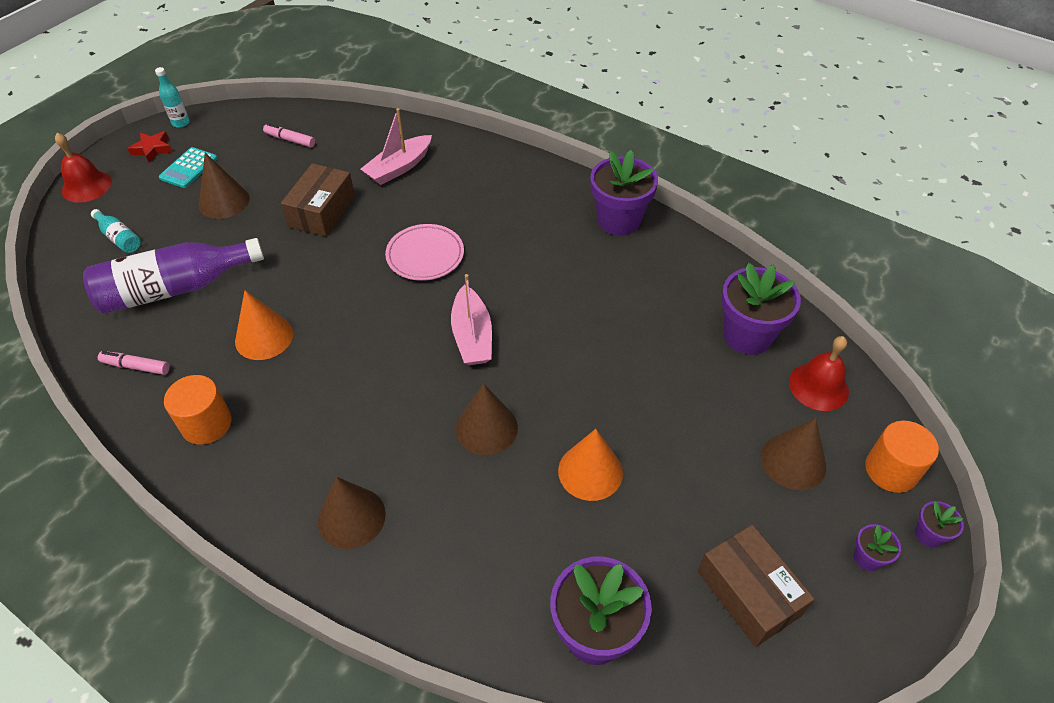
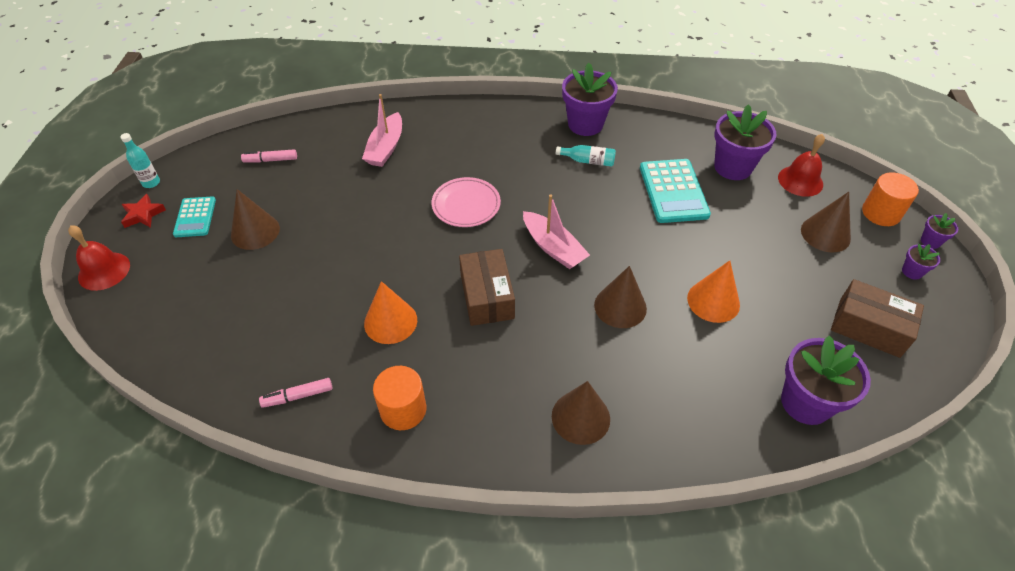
camera: 30 degrees left, 0 degrees up
purple bottle [83,238,264,314] -> none
turquoise bottle [91,209,141,253] -> turquoise bottle moved to [556,145,616,167]
brown box [281,163,355,237] -> brown box moved to [459,249,515,326]
none -> turquoise calculator [640,159,711,223]

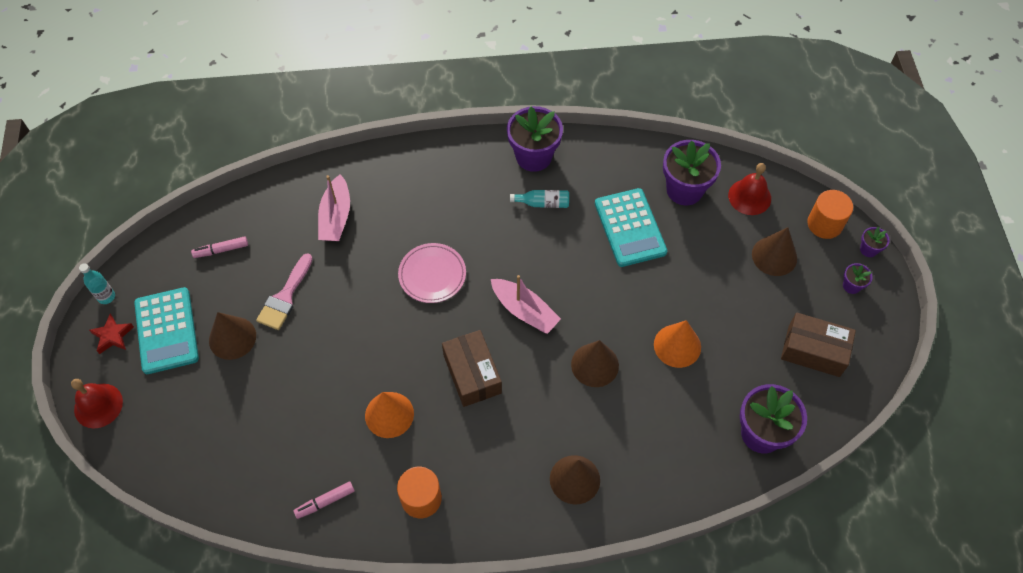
camera: 10 degrees left, 10 degrees up
turquoise calculator [173,196,216,237] -> turquoise calculator [134,287,199,374], size x1.66
none -> pink brush [256,253,313,330]

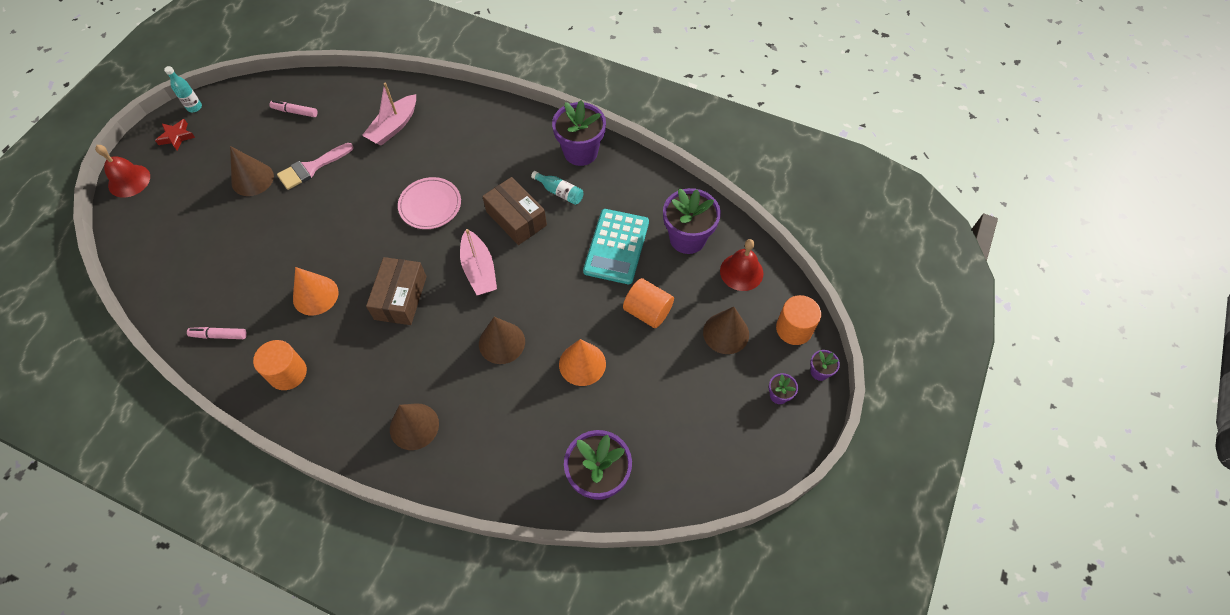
camera: 30 degrees right, 0 degrees up
turquoise calculator [134,287,199,374] -> none
brown box [781,312,856,377] -> brown box moved to [482,177,547,245]
none -> orange cylinder [623,278,674,328]

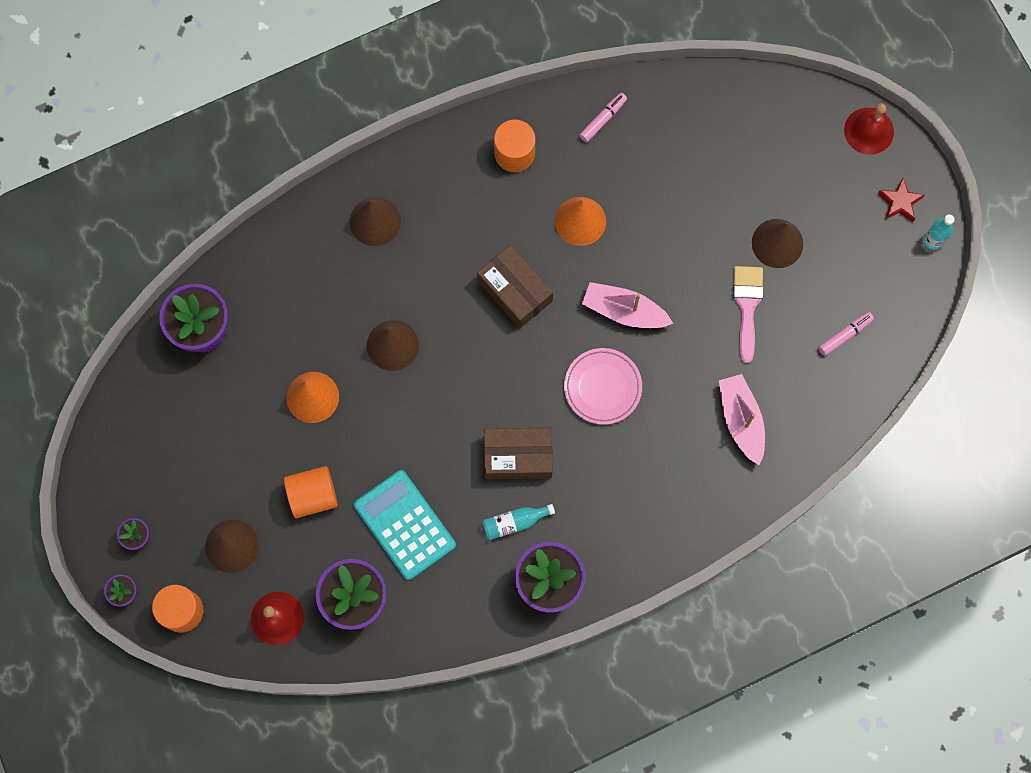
camera: 130 degrees right, 15 degrees up
pink boat [460,229,497,295] -> pink boat moved to [582,282,673,328]

